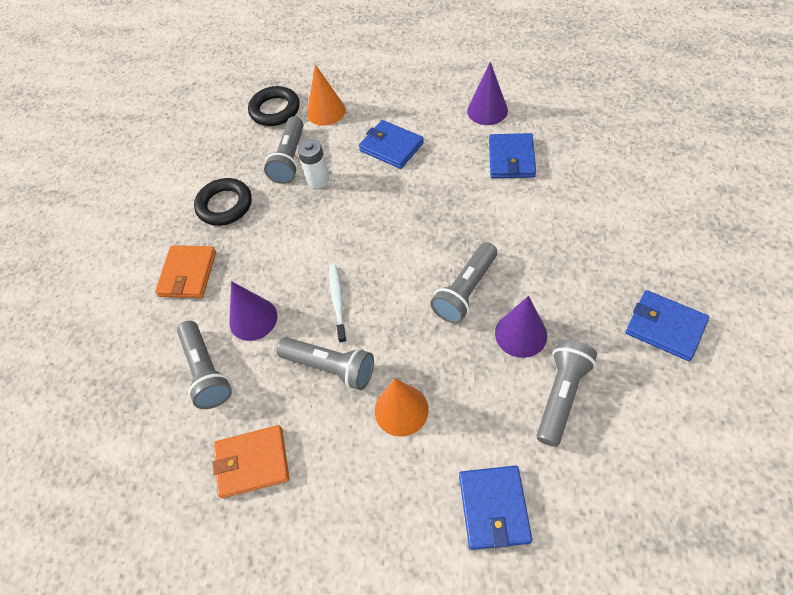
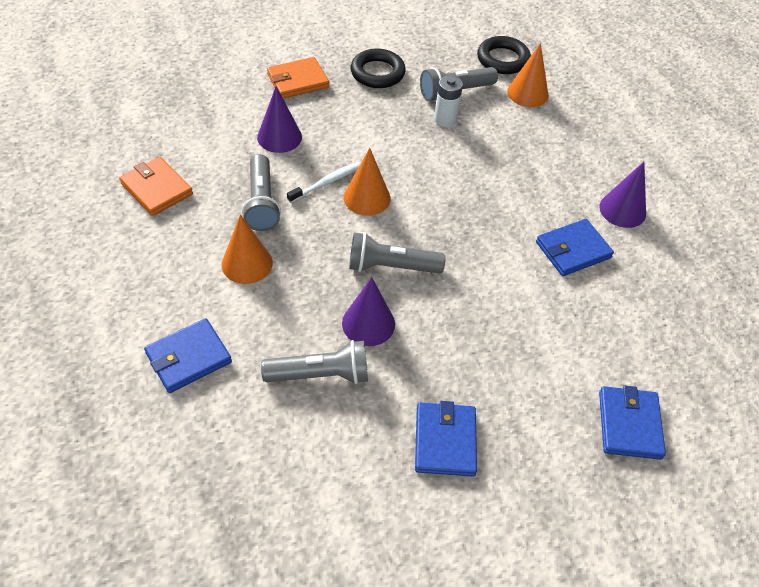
camera: 50 degrees right, 5 degrees down
grey flashlight [177,321,232,409] -> none
blue wallet [359,120,424,169] -> blue wallet moved to [599,385,666,460]
none -> orange cone [344,148,391,216]

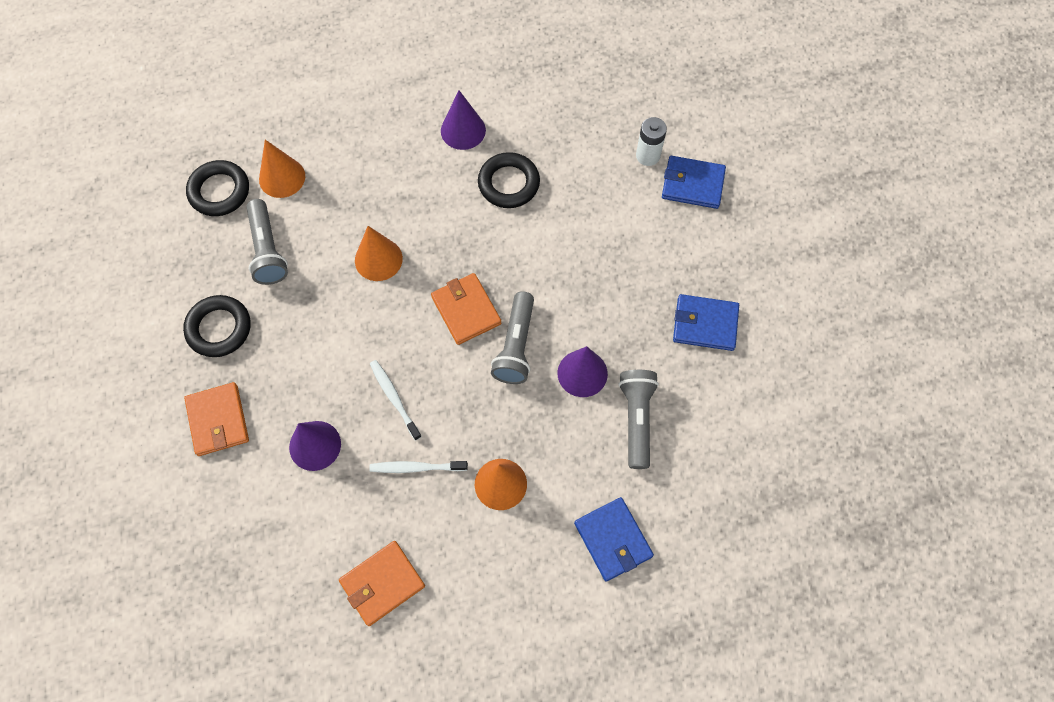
camera: 80 degrees left, 15 degrees up
grey flashlight [242,154,281,231] -> white toothbrush [369,461,468,473]
orange cone [344,148,391,216] -> orange cone moved to [355,226,403,281]
white battery [434,76,463,127] -> white battery moved to [636,117,667,166]
blue wallet [536,219,614,276] -> black ring [478,152,540,208]
none -> orange wallet [431,273,501,345]

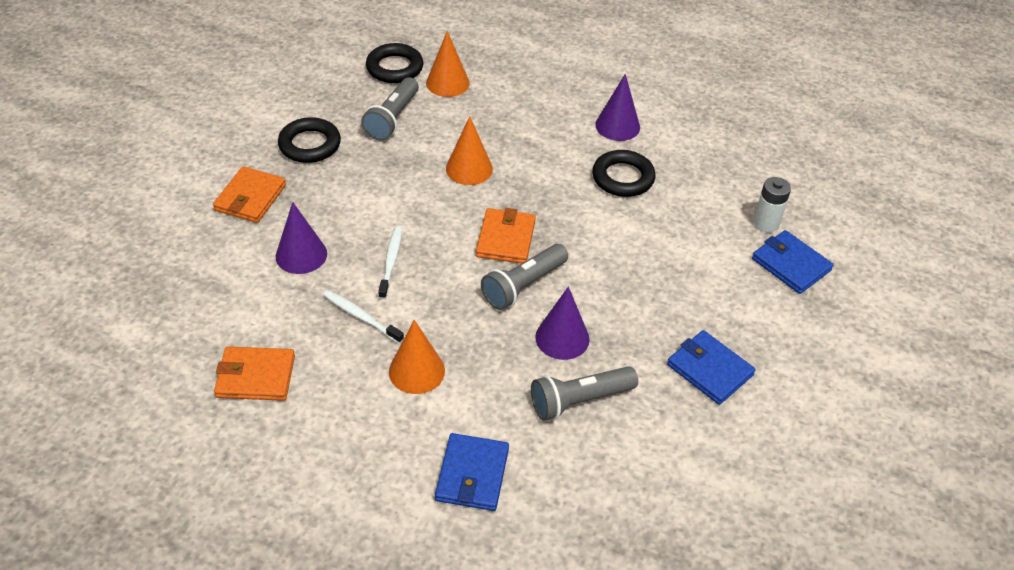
camera: 35 degrees right, 20 degrees down
grey flashlight [618,370,659,469] -> grey flashlight turned 150 degrees counterclockwise [531,366,638,421]

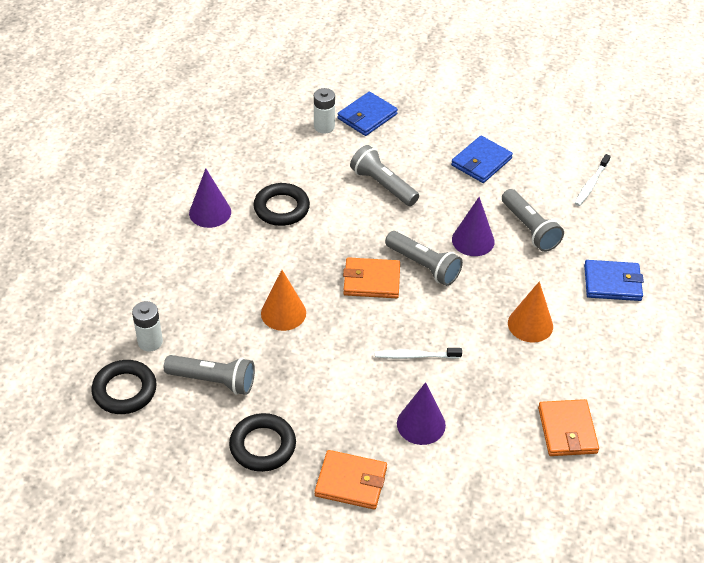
camera: 95 degrees left, 0 degrees up
white toothbrush [323,290,404,344] -> white toothbrush moved to [575,154,611,206]
orange cone [426,31,470,97] -> white battery [132,301,163,352]
none -> grey flashlight [350,145,419,206]

